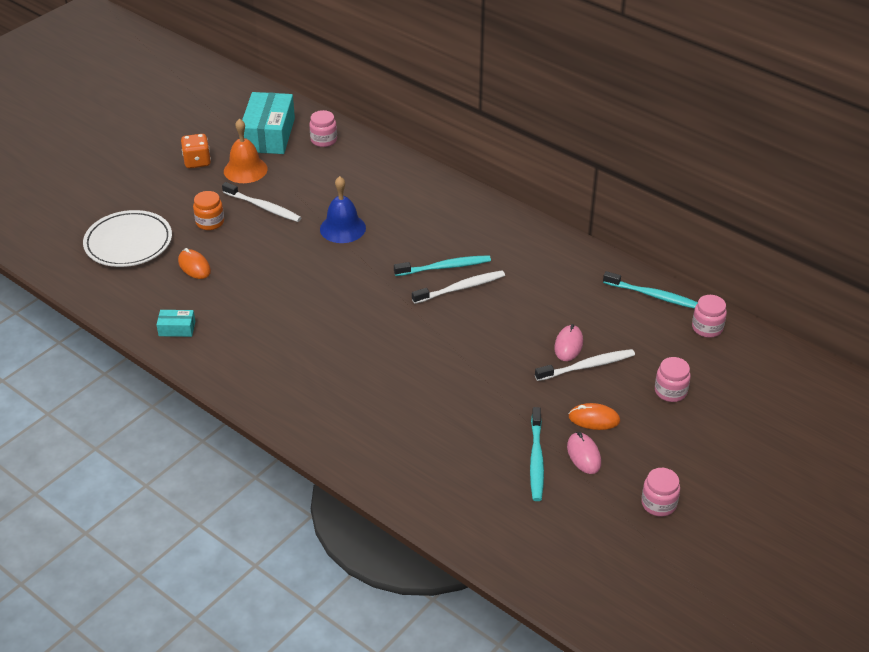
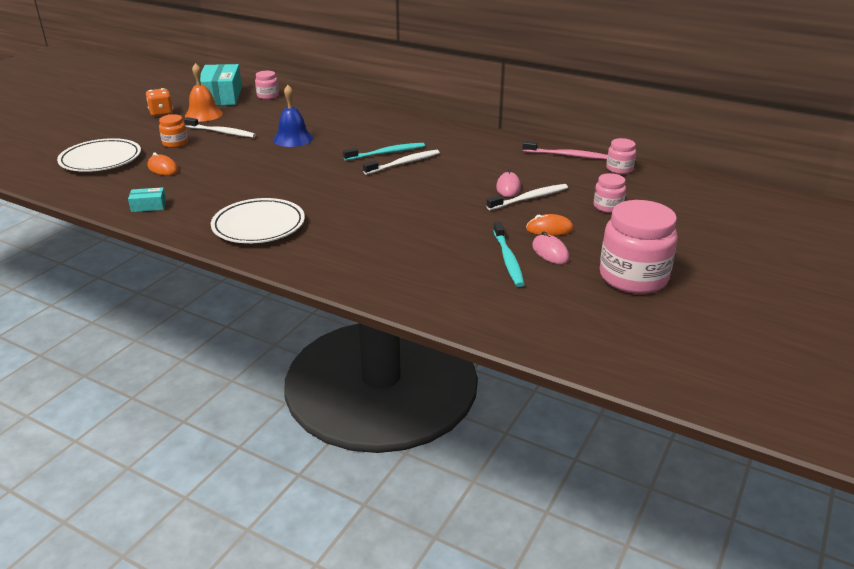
camera: 10 degrees left, 10 degrees down
turquoise toothbrush [603,271,698,309] -> pink toothbrush [522,141,607,159]
pink jar [641,468,680,517] -> pink jar [600,200,678,294], size x1.99
none -> white plate [211,198,305,243]

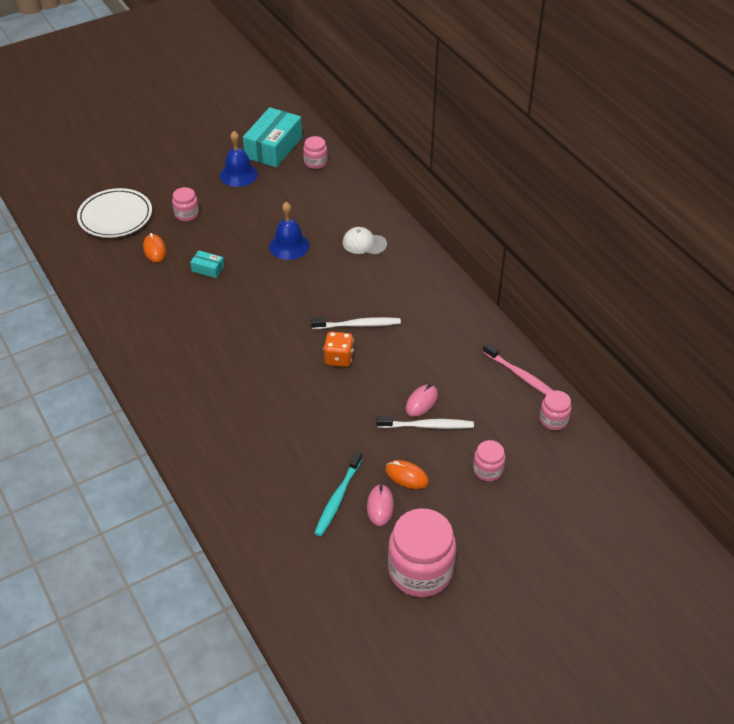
camera: 30 degrees right, 15 degrees up
turquoise box [128,187,166,212] -> turquoise box moved to [190,250,225,278]
orange dice [146,88,173,116] -> orange dice moved to [324,332,354,367]
orange jar [159,114,188,148] -> pink jar [172,187,199,221]
white toothbrush [184,117,256,138] -> none
orange bell [185,63,223,122] -> blue bell [220,131,258,187]
white plate [211,198,305,243] -> none
turquoise toothbrush [343,143,425,161] -> none
none -> white cap [342,227,387,255]

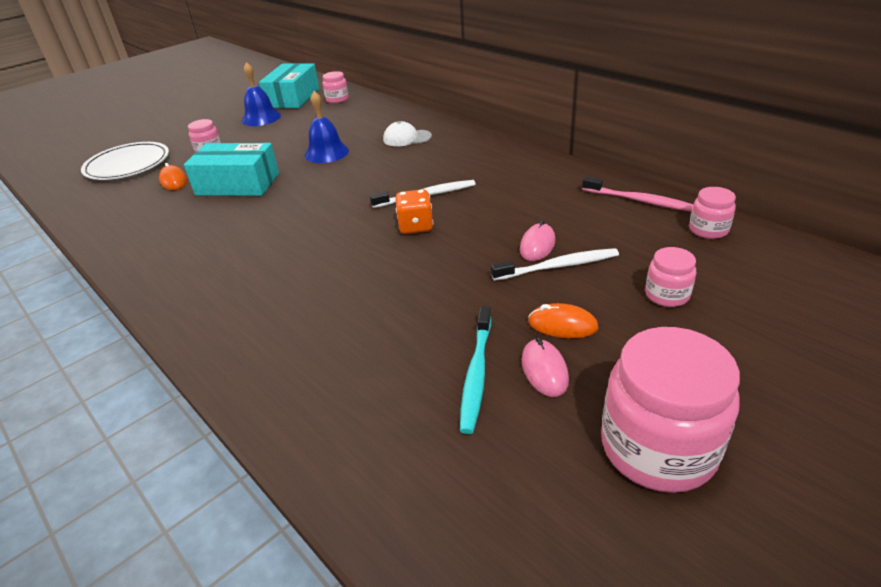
camera: 10 degrees left, 10 degrees down
turquoise box [190,250,225,278] -> turquoise box [184,143,279,196], size x2.21

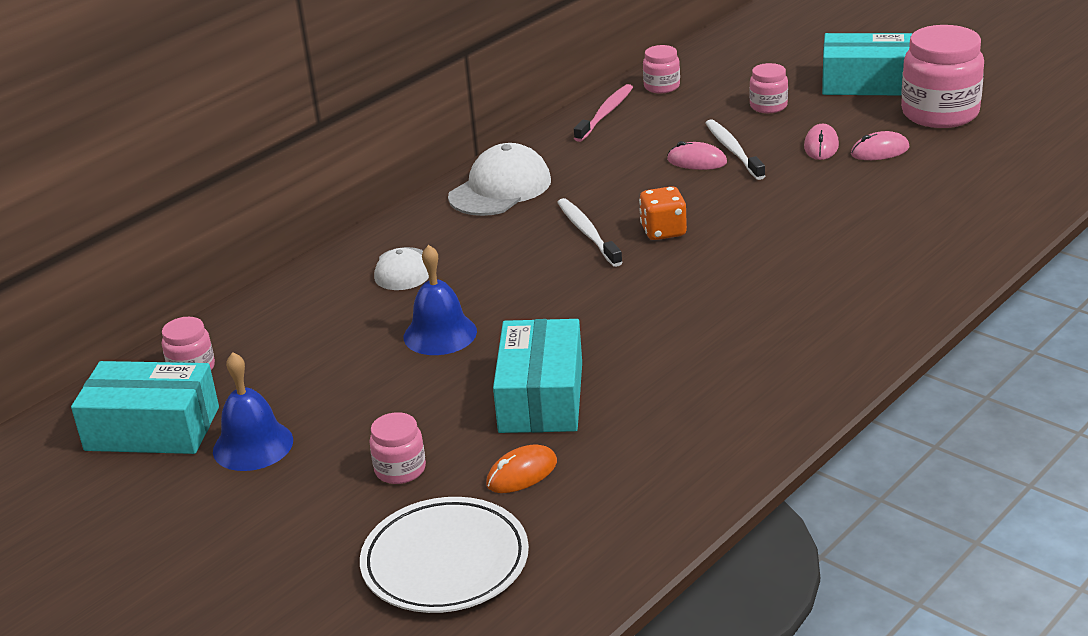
camera: 95 degrees left, 5 degrees down
turquoise toothbrush [460,306,491,434] -> none
orange mouse [528,303,598,338] -> pink mouse [804,124,839,160]
none -> white cap [448,143,551,216]
none -> turquoise box [822,33,913,95]

